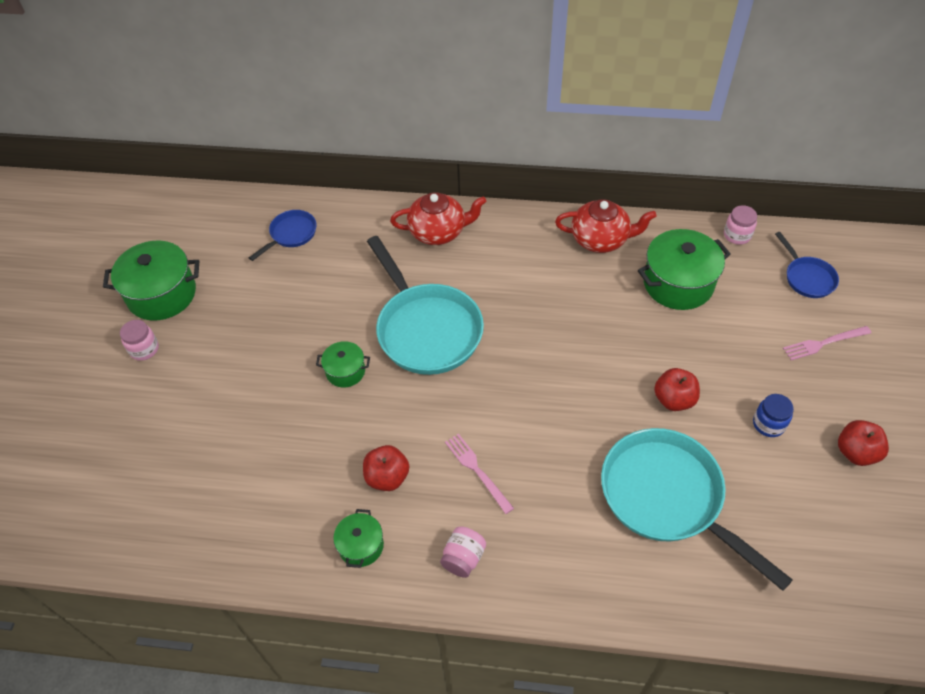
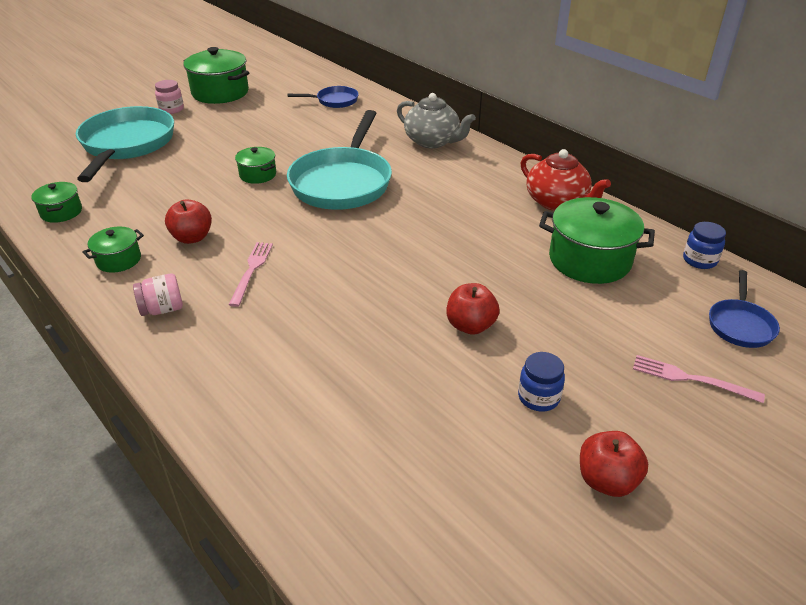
camera: 40 degrees right, 15 degrees down
red teapot [390,192,487,245] -> grey teapot [397,93,476,148]
turquoise pan [601,428,793,591] -> turquoise pan moved to [76,106,174,182]
pink jar [724,205,757,245] -> blue jar [683,222,726,269]
none -> green pot [31,182,82,223]

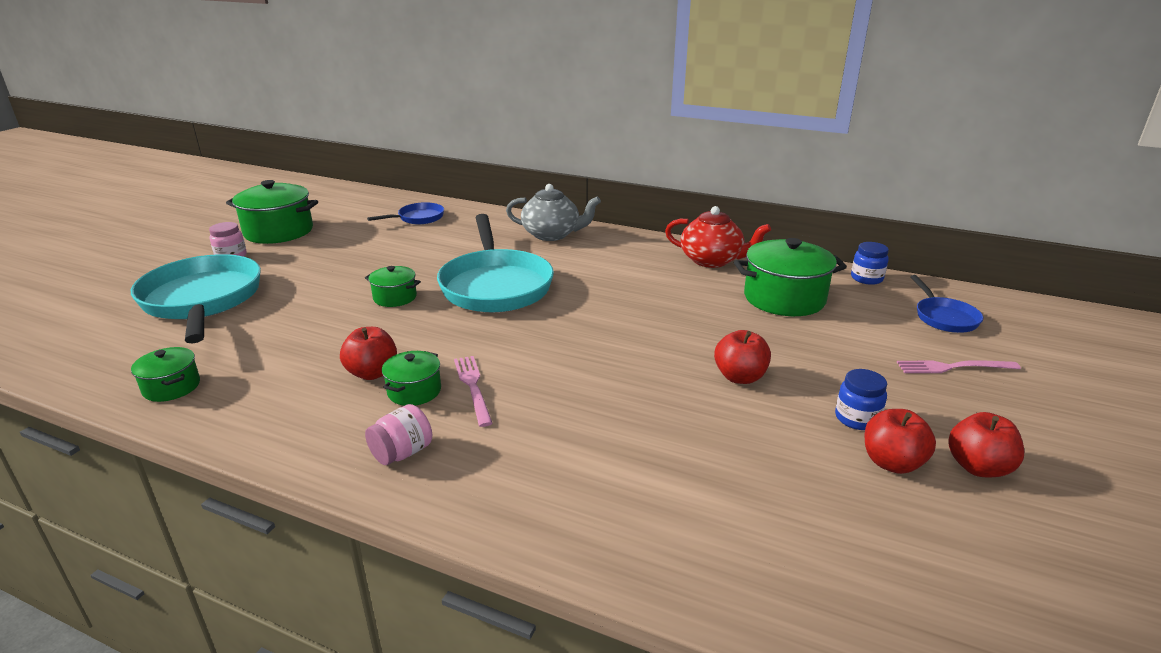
camera: 25 degrees left, 10 degrees down
green pot [82,227,144,273] -> green pot moved to [382,351,441,406]
none -> red apple [865,409,936,474]

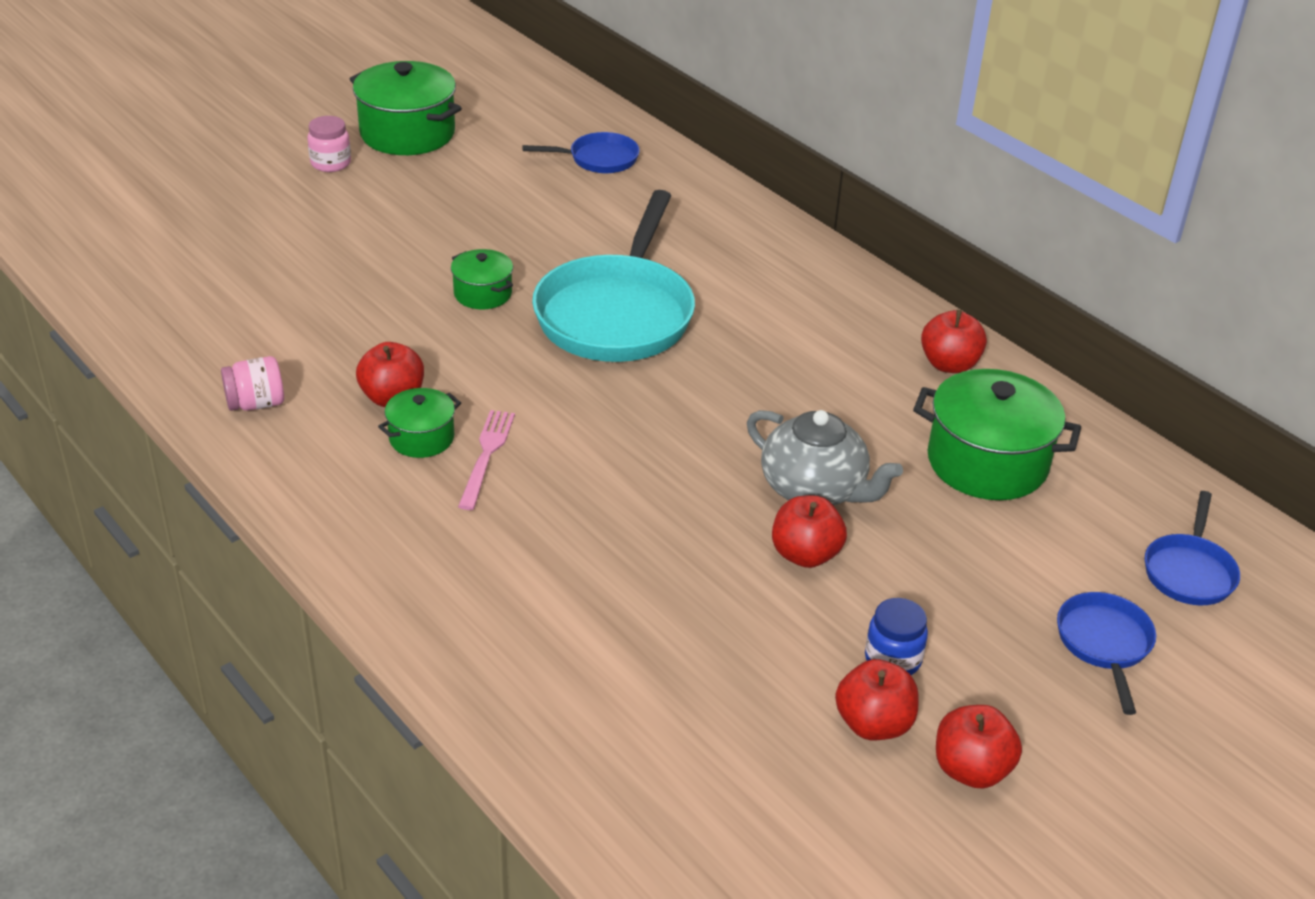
camera: 25 degrees right, 10 degrees up
turquoise pan [131,254,261,344] -> none
green pot [131,347,200,402] -> none
pink jar [365,404,432,465] -> pink jar moved to [221,356,284,411]
grey teapot [506,184,601,241] -> grey teapot moved to [747,410,903,505]
red teapot [665,206,771,268] -> red apple [921,310,987,373]
blue jar [851,242,889,285] -> none
pink fork [897,360,1021,373] -> blue pan [1057,592,1156,715]

